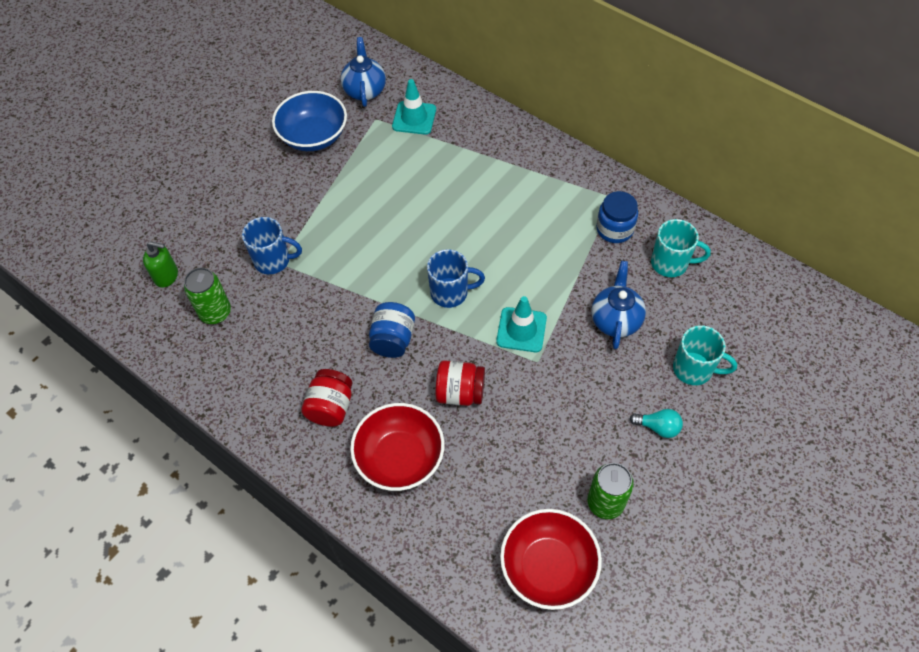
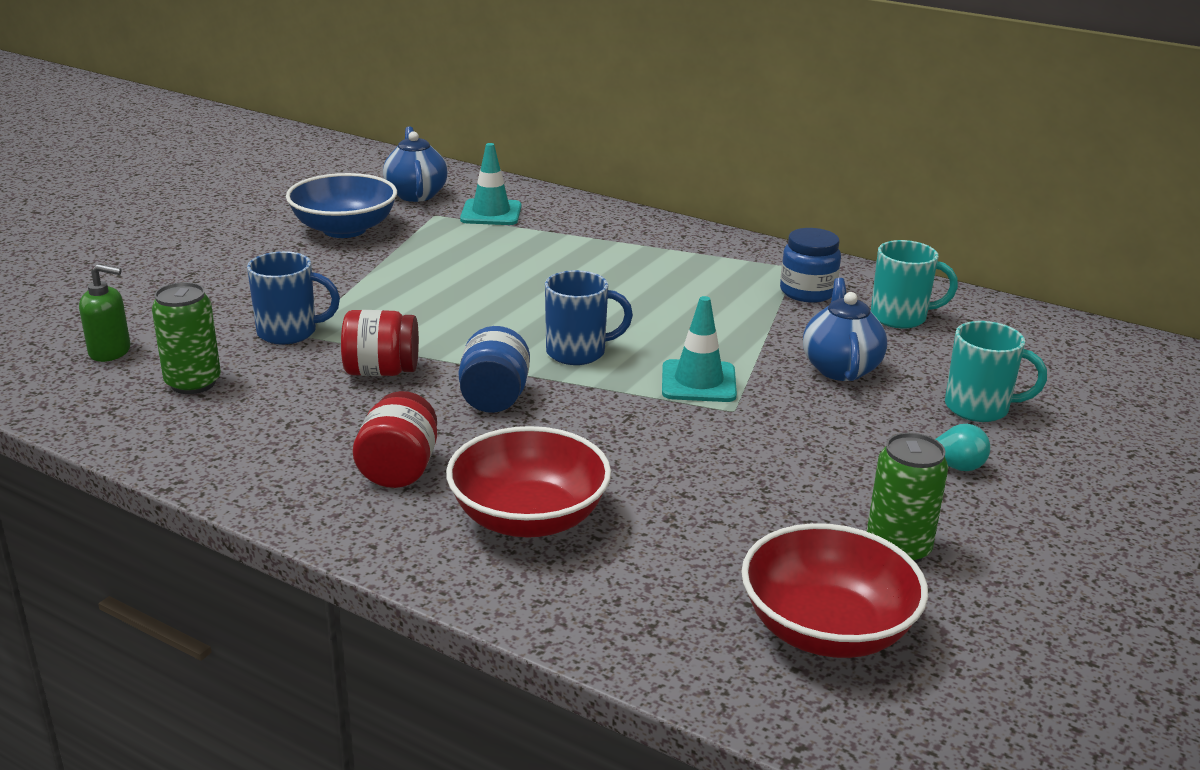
camera: 10 degrees left, 30 degrees down
red jar [435,360,485,406] -> red jar moved to [341,310,419,376]

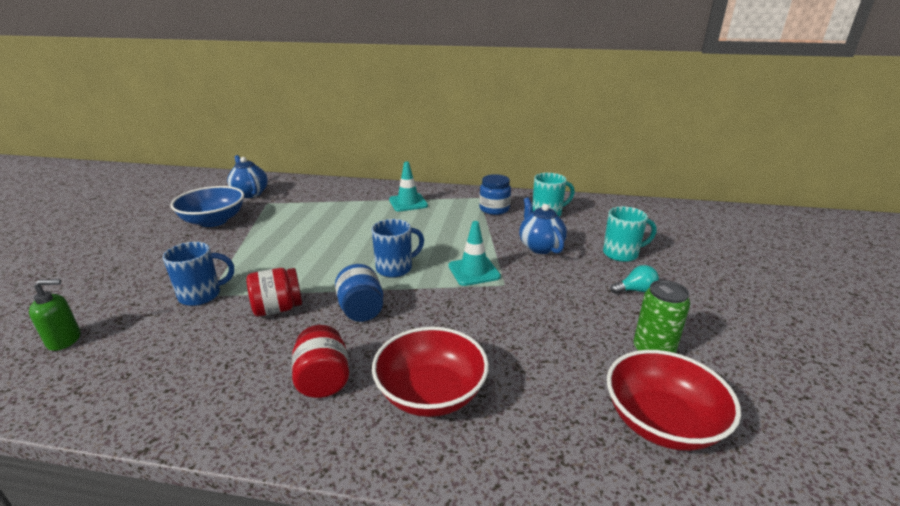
camera: 20 degrees left, 0 degrees up
green can [152,282,221,394] -> none
turquoise traffic cone [460,143,521,225] -> turquoise traffic cone moved to [389,162,428,212]

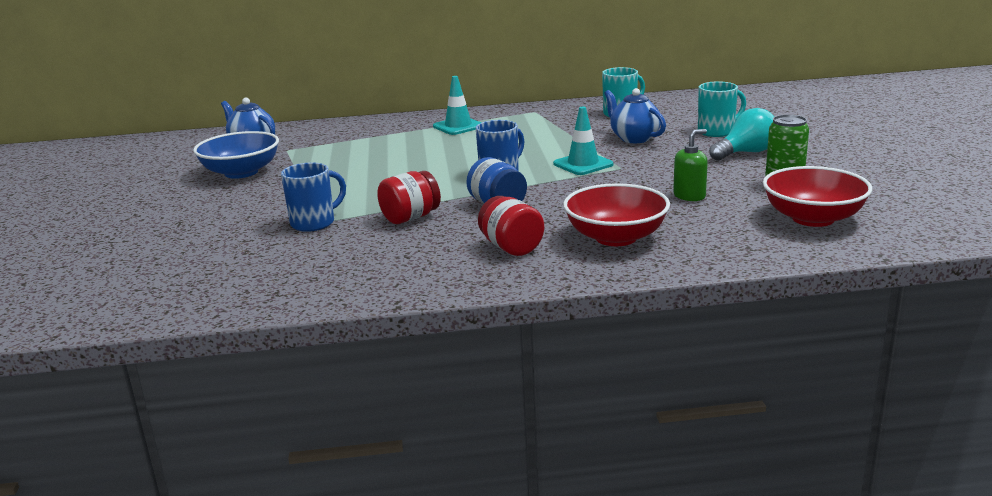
camera: 15 degrees left, 5 degrees down
green soap dispenser [29,279,80,351] -> green soap dispenser moved to [673,129,708,201]
blue jar [479,174,511,215] -> none
turquoise light bulb [611,265,659,294] -> turquoise light bulb [709,108,775,161], size x1.63

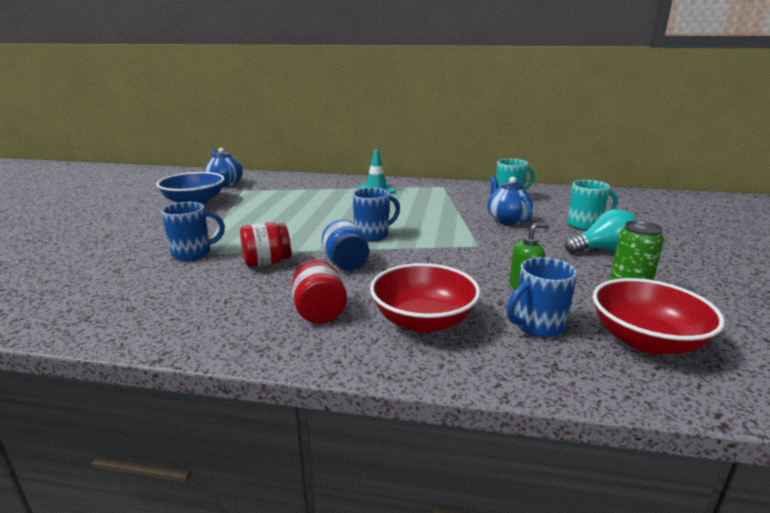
camera: 15 degrees right, 0 degrees up
turquoise traffic cone [553,107,614,175] -> none
none -> blue mug [507,257,577,338]

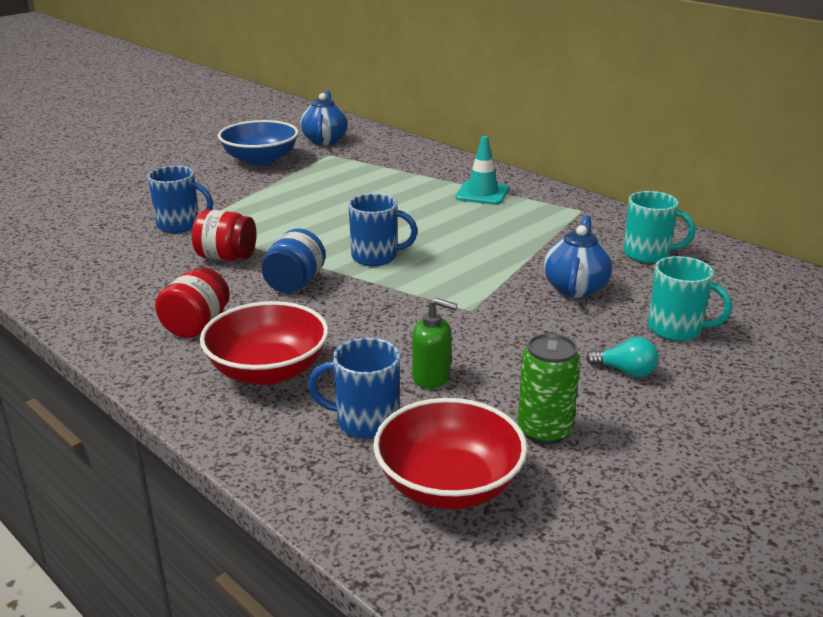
camera: 35 degrees right, 5 degrees up
turquoise light bulb [565,209,638,253] -> turquoise light bulb [586,337,659,377], size x0.61

